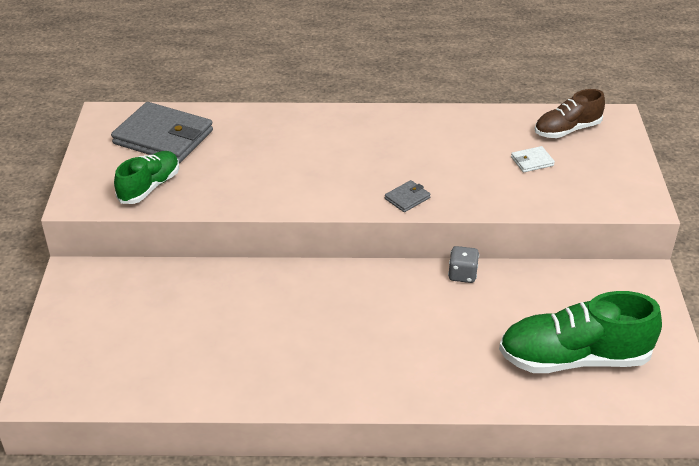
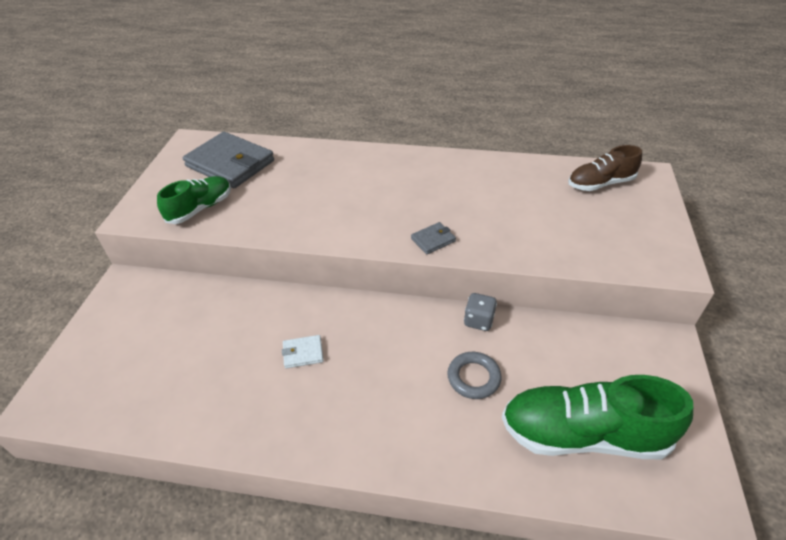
camera: 10 degrees right, 5 degrees up
white wallet [511,146,555,172] -> white wallet moved to [282,335,324,368]
none -> grey ring [447,352,502,399]

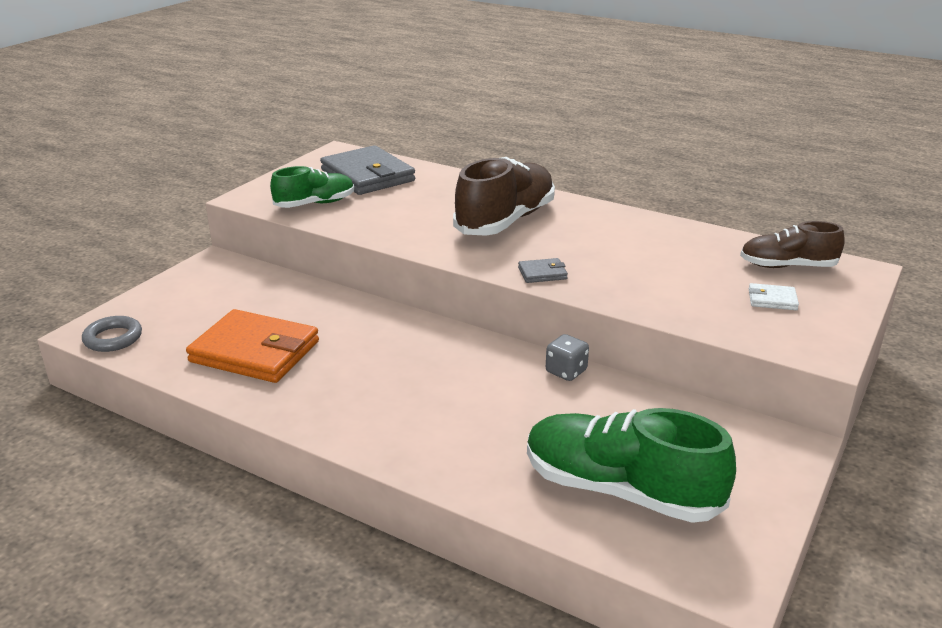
camera: 20 degrees right, 15 degrees down
white wallet [282,335,324,368] -> white wallet moved to [749,283,799,310]
grey ring [447,352,502,399] -> grey ring moved to [82,316,142,352]
none -> orange wallet [186,309,319,383]
none -> brown shoe [453,157,555,236]

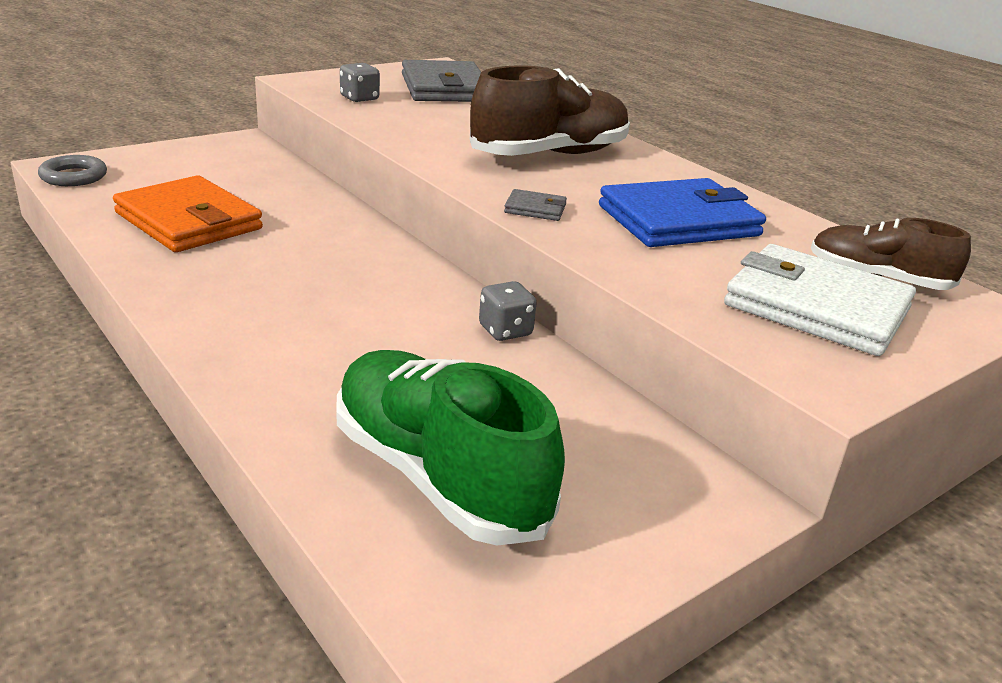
camera: 20 degrees right, 0 degrees up
green shoe [270,166,354,208] -> grey dice [340,63,380,102]
white wallet [749,283,799,310] -> white wallet [724,244,916,356], size x2.35
none -> blue wallet [599,178,766,247]

